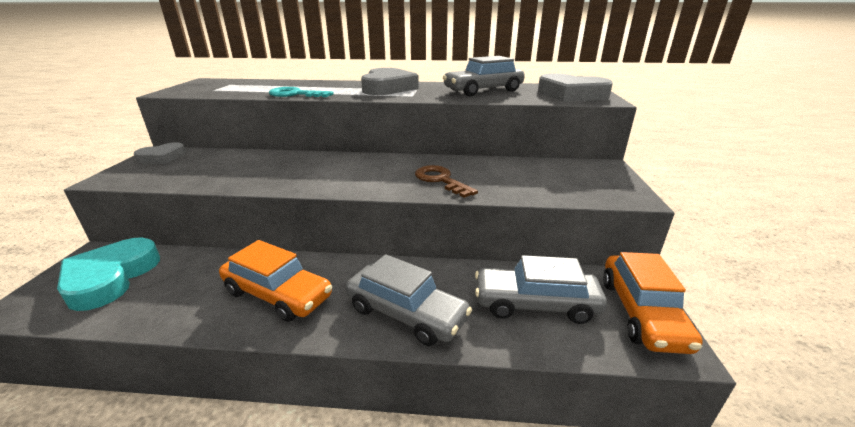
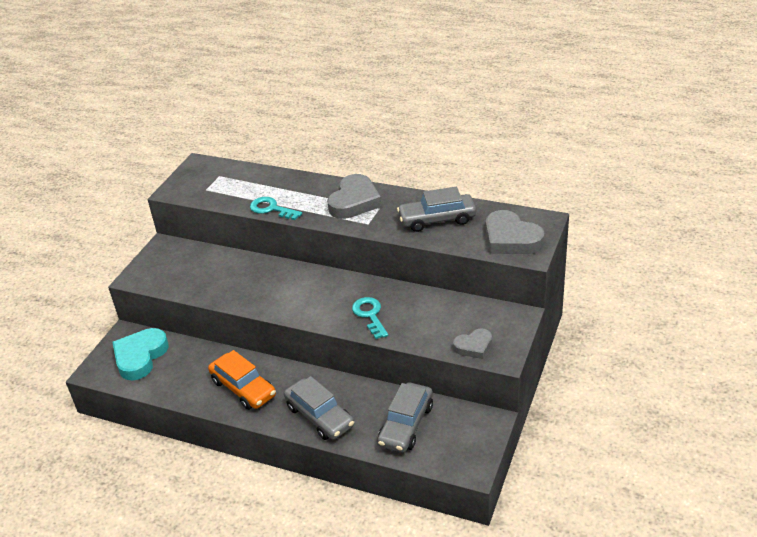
camera: 20 degrees right, 10 degrees up
grey heart [134,142,186,164] -> grey heart moved to [453,329,492,359]
brown key [415,165,478,198] -> turquoise key [352,297,388,339]
grey car [475,255,607,324] -> grey car turned 90 degrees counterclockwise [378,382,433,453]
orange car [603,252,703,354] -> none

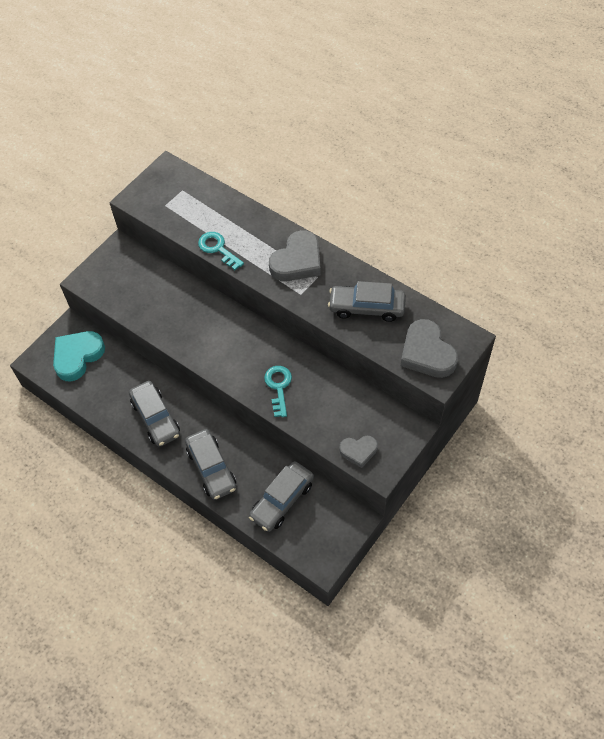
camera: 15 degrees right, 20 degrees up
orange car [208,350,276,410] -> grey car [129,381,180,447]

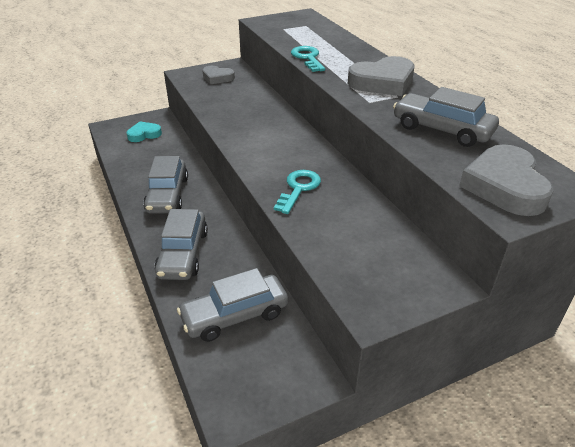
camera: 25 degrees right, 20 degrees down
turquoise heart [53,331,105,381] -> turquoise heart [127,121,162,142], size x0.59
grey heart [340,436,378,468] -> grey heart moved to [202,66,235,84]

